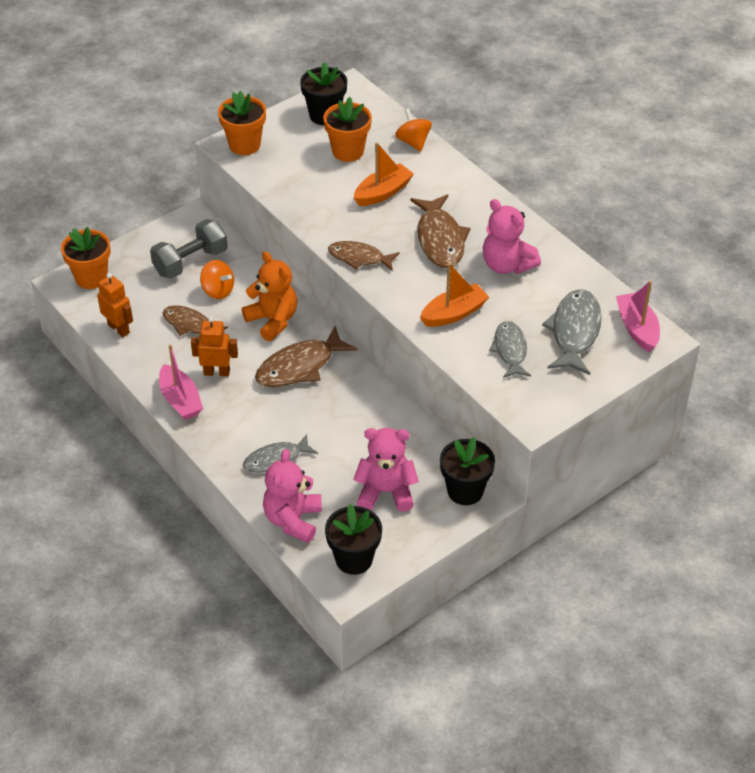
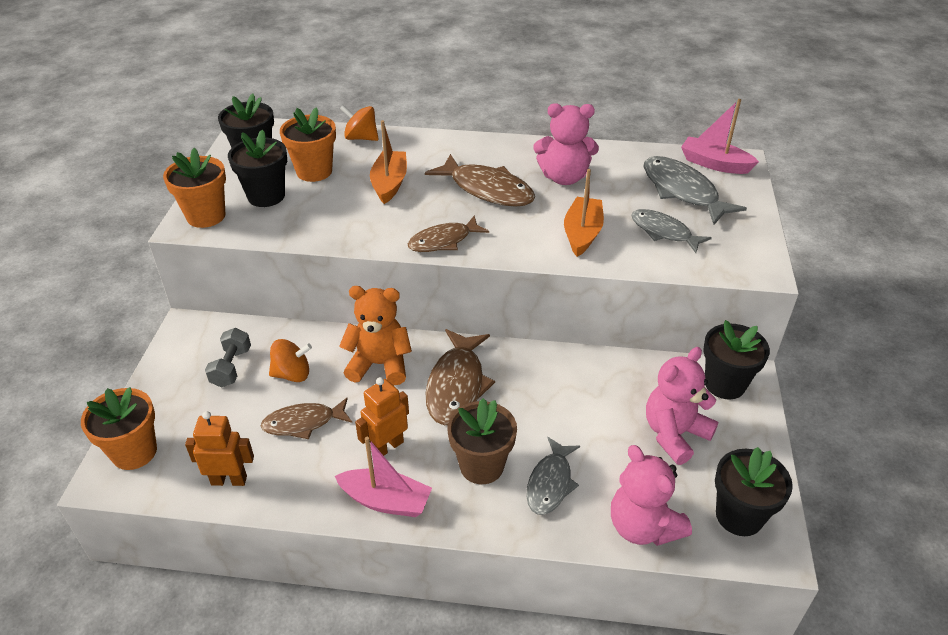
camera: 45 degrees left, 5 degrees down
grey dumbbell [150,219,228,279] -> grey dumbbell [205,328,251,388], size x0.64
none -> black flower pot [228,130,287,207]
none -> brown flower pot [448,398,517,484]

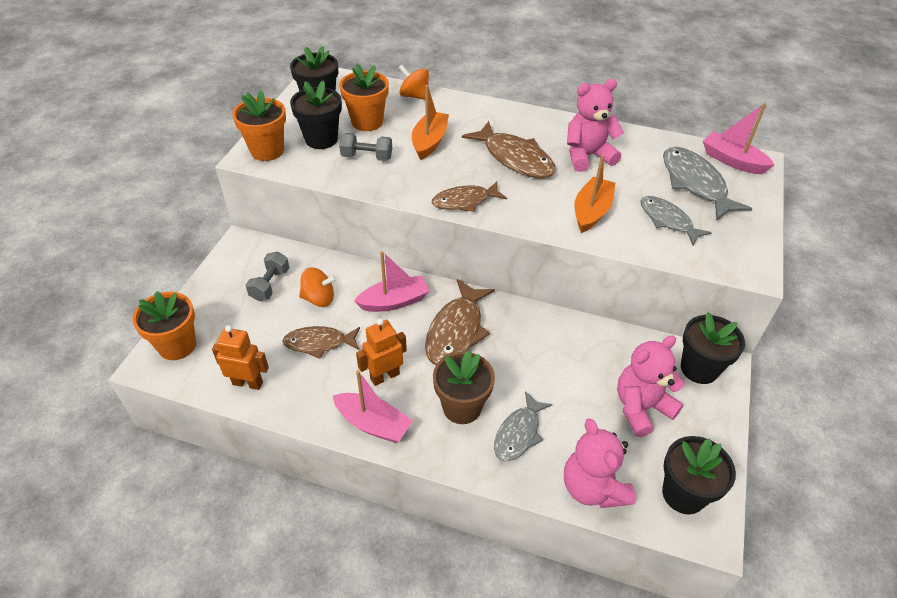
camera: 10 degrees right, 5 degrees up
orange teddy bear [339,286,412,385] -> pink boat [354,251,429,312]
pink teddy bear [533,103,599,185] -> pink teddy bear turned 150 degrees clockwise [567,79,624,172]
none -> grey dumbbell [339,133,392,161]

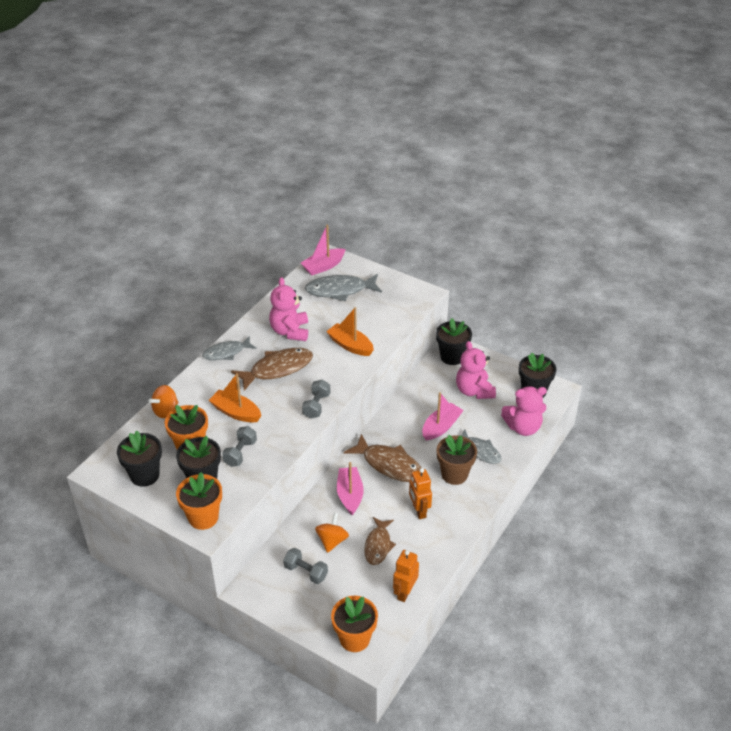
camera: 75 degrees left, 5 degrees down
pink boat [333,370,413,443] -> pink boat moved to [422,392,464,441]
brown fish [432,182,507,212] -> grey dumbbell [302,380,330,419]
grey fish [640,196,712,245] -> grey fish moved to [202,336,257,360]

